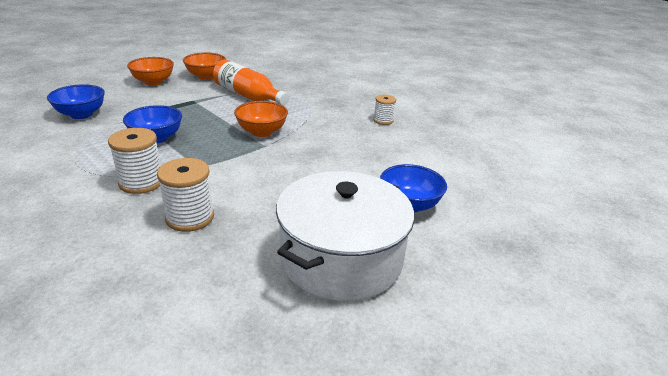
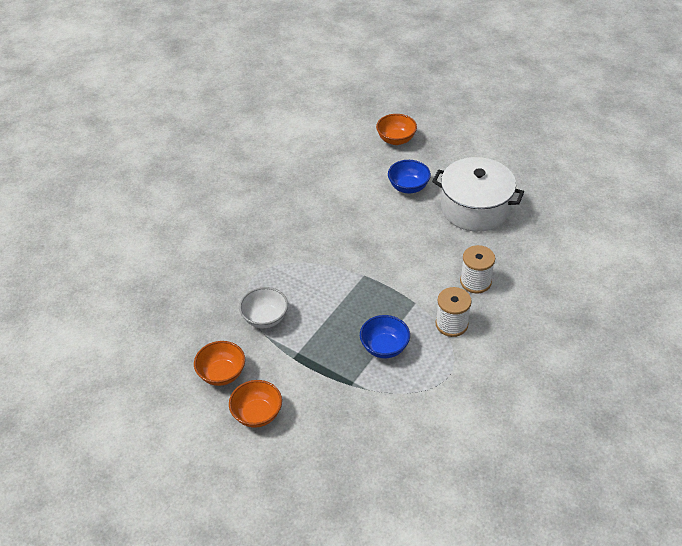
camera: 100 degrees left, 15 degrees up
blue bowl [47,84,105,119] -> none
orange bottle [213,60,289,105] -> white bowl [239,287,288,328]
orange bowl [234,101,288,137] -> orange bowl moved to [376,114,417,145]
white spool [373,95,396,125] -> none

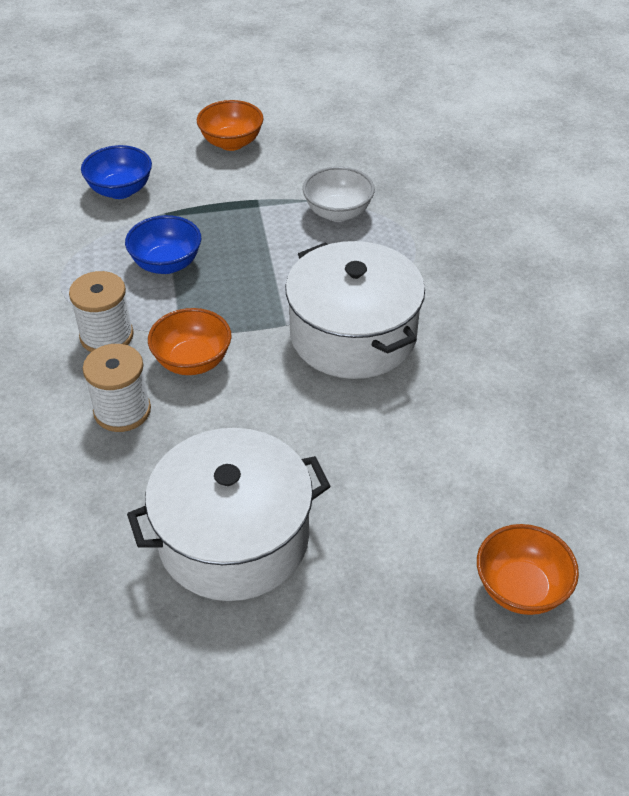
camera: 135 degrees right, 0 degrees up
orange bowl [194,341,245,386] -> orange bowl moved to [148,308,232,375]
blue bowl [388,160,431,194] -> blue bowl moved to [81,145,152,199]
none -> white pot [285,241,425,379]

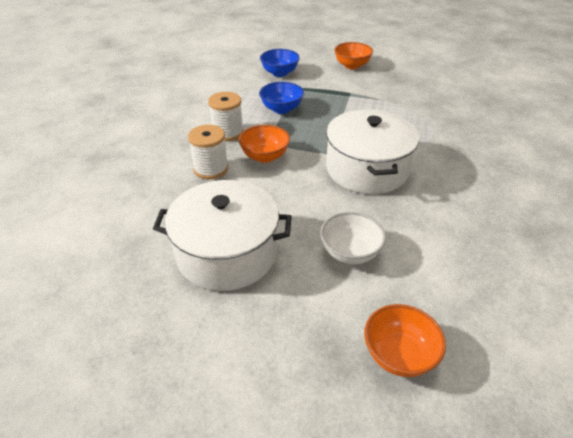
camera: 25 degrees right, 5 degrees down
white bowl [303,166,375,222] -> white bowl moved to [320,212,386,264]

